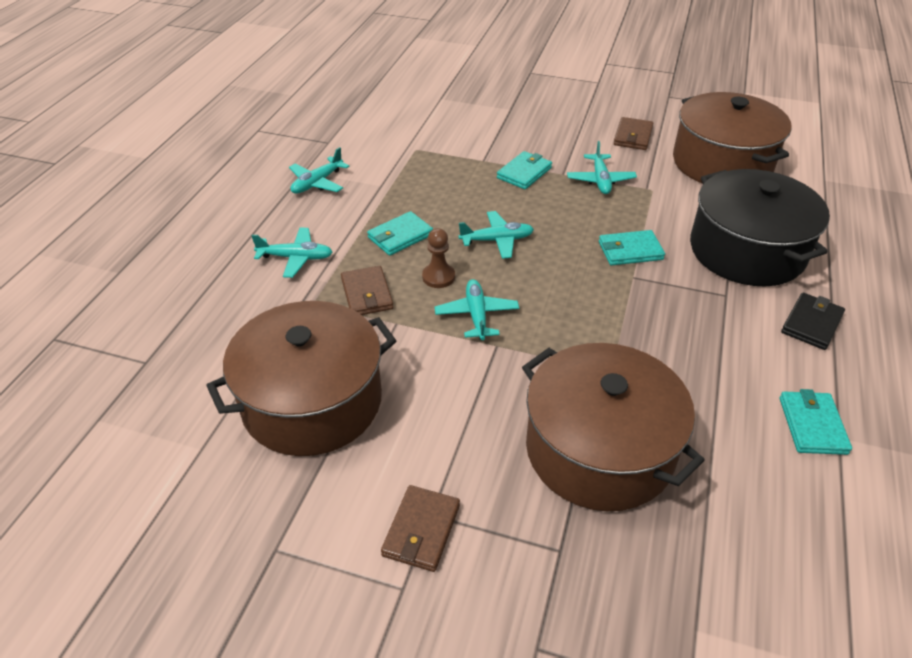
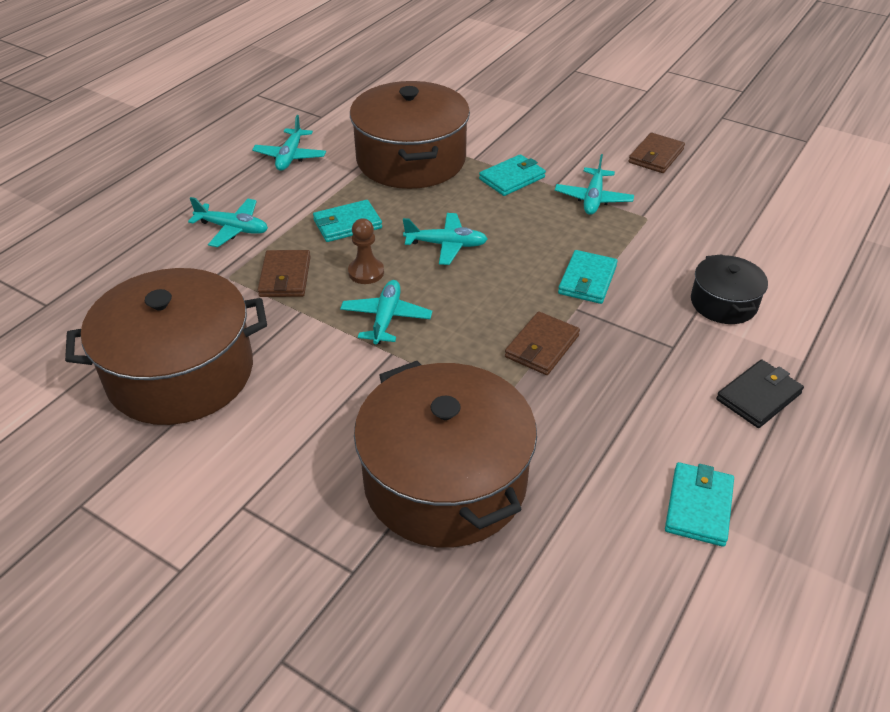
camera: 15 degrees right, 0 degrees up
turquoise plane [289,147,350,194] -> turquoise plane turned 45 degrees counterclockwise [252,115,326,171]
brown wallet [381,485,460,572] -> brown wallet moved to [505,311,580,375]
turquoise wallet [599,230,665,265] -> turquoise wallet turned 75 degrees counterclockwise [558,250,618,304]
brown pot [673,92,792,183] -> brown pot moved to [350,81,470,189]
black pot [690,169,830,286] -> black pot [691,254,768,324], size x0.50

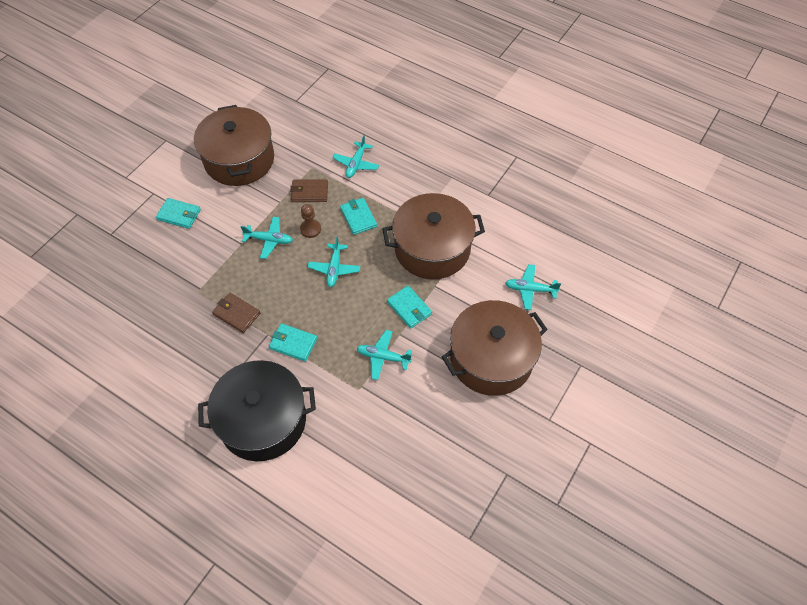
camera: 90 degrees right, 15 degrees up
turquoise plane [252,115,326,171] -> turquoise plane moved to [505,264,561,310]
brown pot [354,361,537,548] -> brown pot moved to [442,300,548,396]
brown wallet [629,133,685,173] -> none
turquoise wallet [665,462,734,547] -> turquoise wallet moved to [156,198,201,229]
black pot [691,254,768,324] -> black pot [198,360,316,461], size x2.02
black wallet [716,359,804,428] -> none

